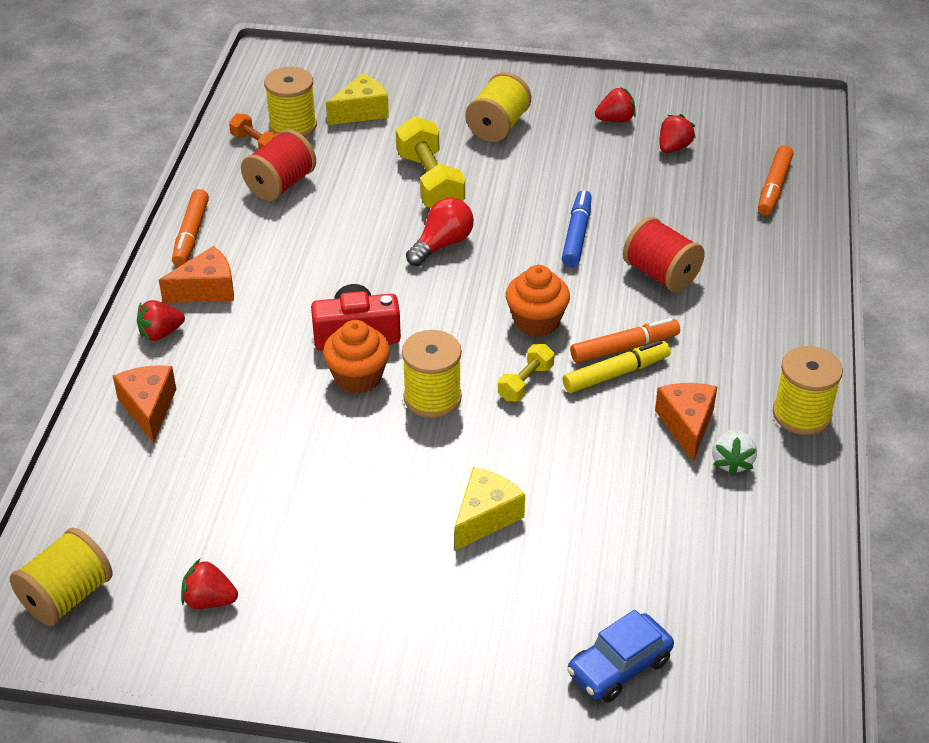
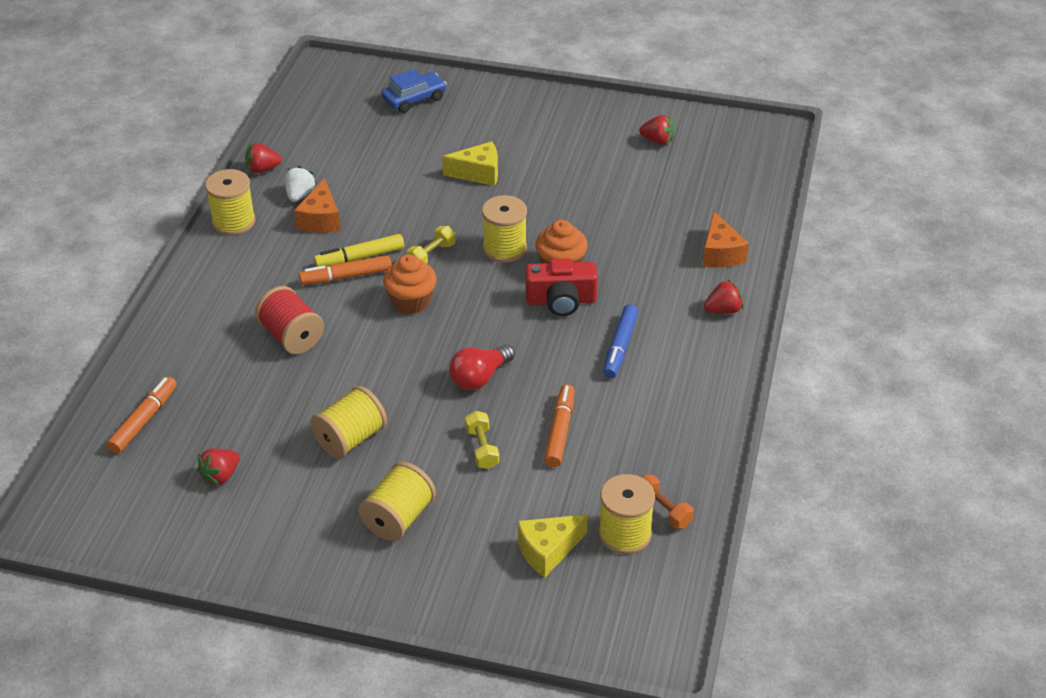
camera: 175 degrees left, 0 degrees up
yellow spool [10,528,113,626] -> yellow spool moved to [310,386,387,459]
orange cheese [159,246,234,303] -> none
orange marker [172,189,209,267] -> orange marker moved to [544,384,575,467]
red spool [241,129,316,201] -> none
yellow dumbbell [396,116,465,208] -> yellow dumbbell [465,411,499,469], size x0.55
yellow cheese [455,467,525,550] -> yellow cheese turned 135 degrees counterclockwise [442,141,498,186]
blue marker [562,190,592,267] -> blue marker moved to [603,304,639,379]
red strawberry [595,87,636,122] -> red strawberry moved to [245,143,282,173]

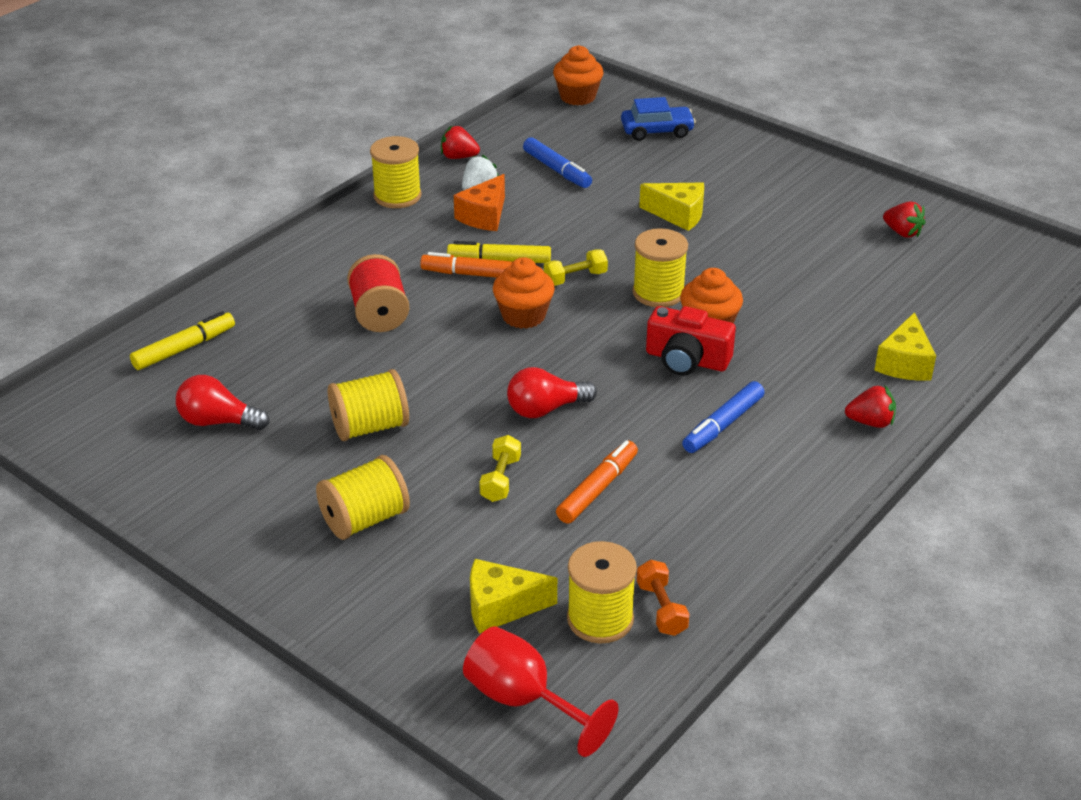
camera: 25 degrees right, 5 degrees down
orange marker [107,376,177,454] -> yellow marker [130,311,235,370]
red strawberry [197,449,240,486] -> red light bulb [176,375,269,430]
orange cheese [702,211,749,268] -> yellow cheese [874,312,936,381]
none -> red goblet [463,626,619,757]
none -> blue marker [523,137,592,188]
none -> orange cupcake [553,45,604,106]

